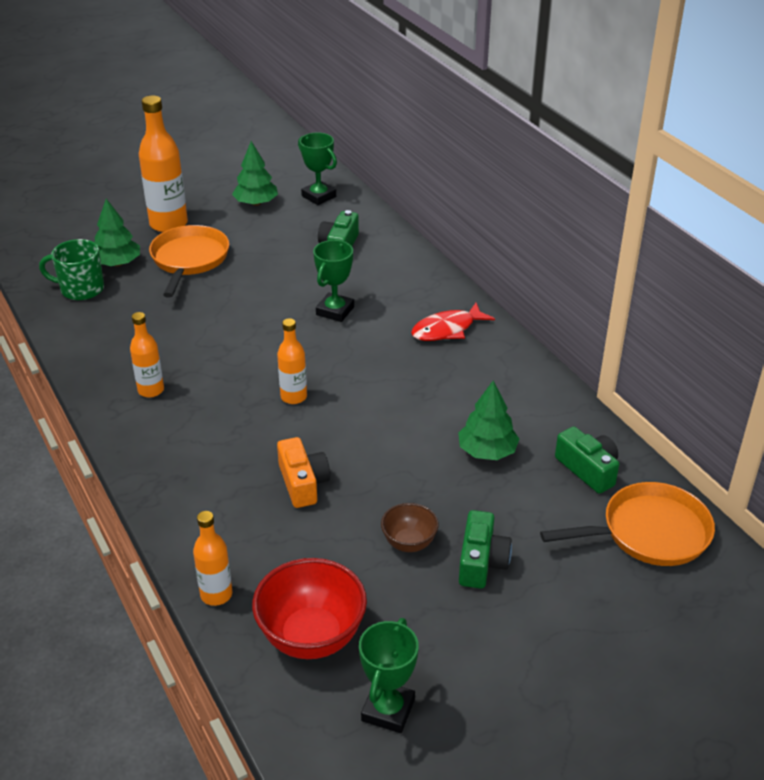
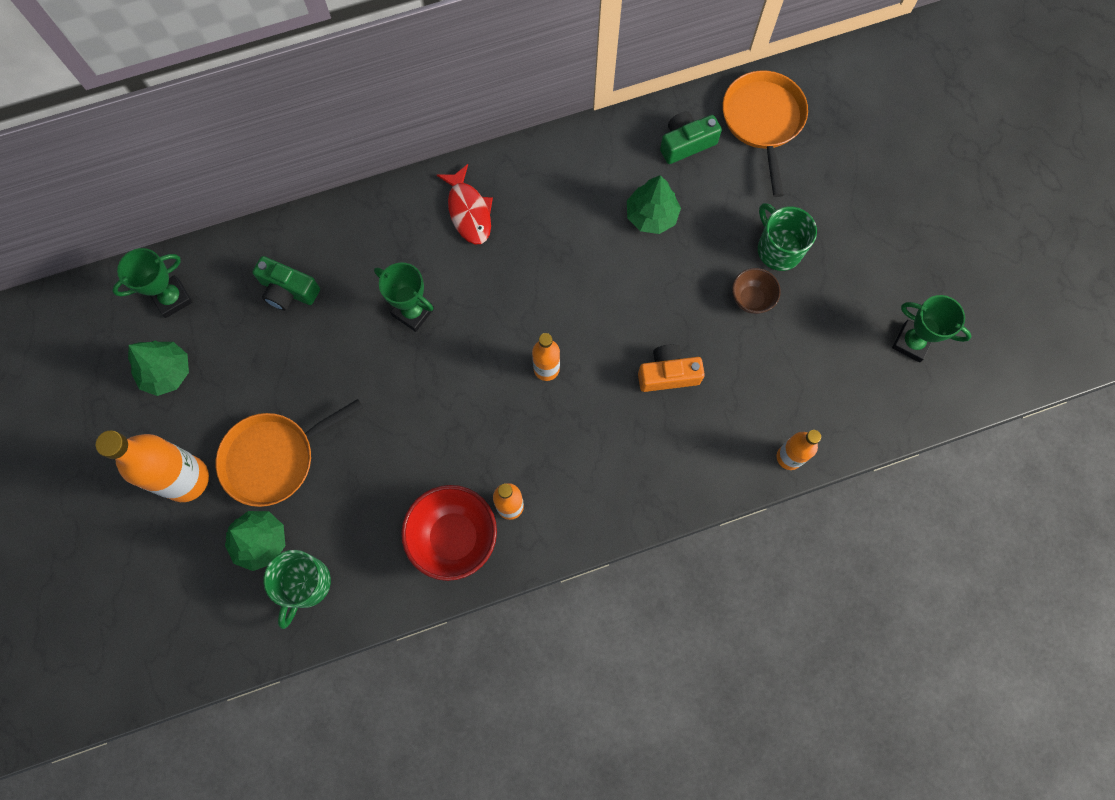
camera: 80 degrees left, 35 degrees up
orange pan [149,225,229,298] -> orange pan turned 45 degrees counterclockwise [216,399,363,507]
red bowl [252,558,367,659] -> red bowl moved to [401,485,497,581]
green camera [459,510,512,589] -> green mug [758,203,817,271]

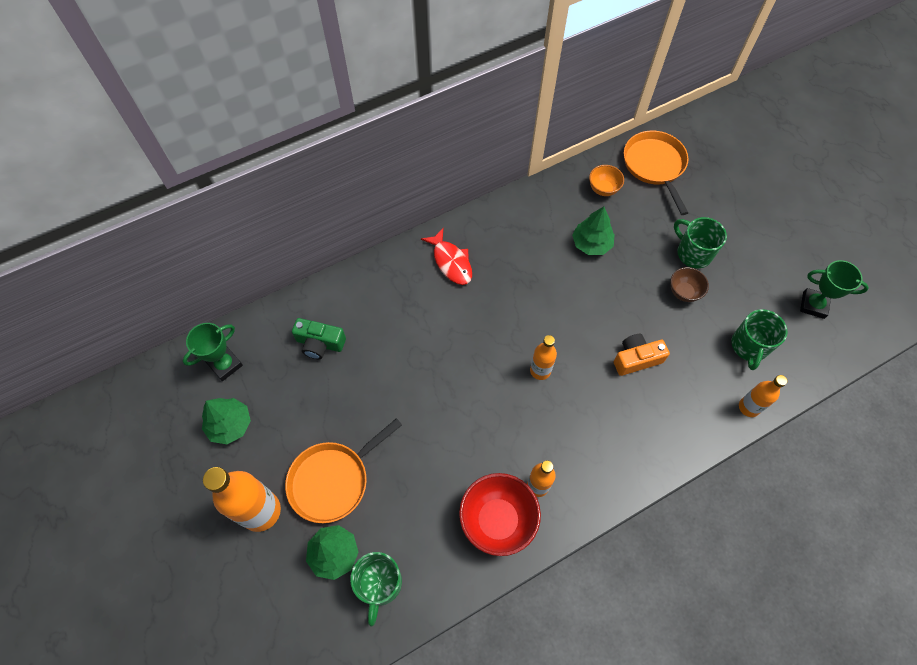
camera: 10 degrees left, 10 degrees down
green trophy [374,262,434,332] -> none
green camera [660,111,722,164] -> orange bowl [589,165,624,196]
none -> green mug [732,309,787,370]

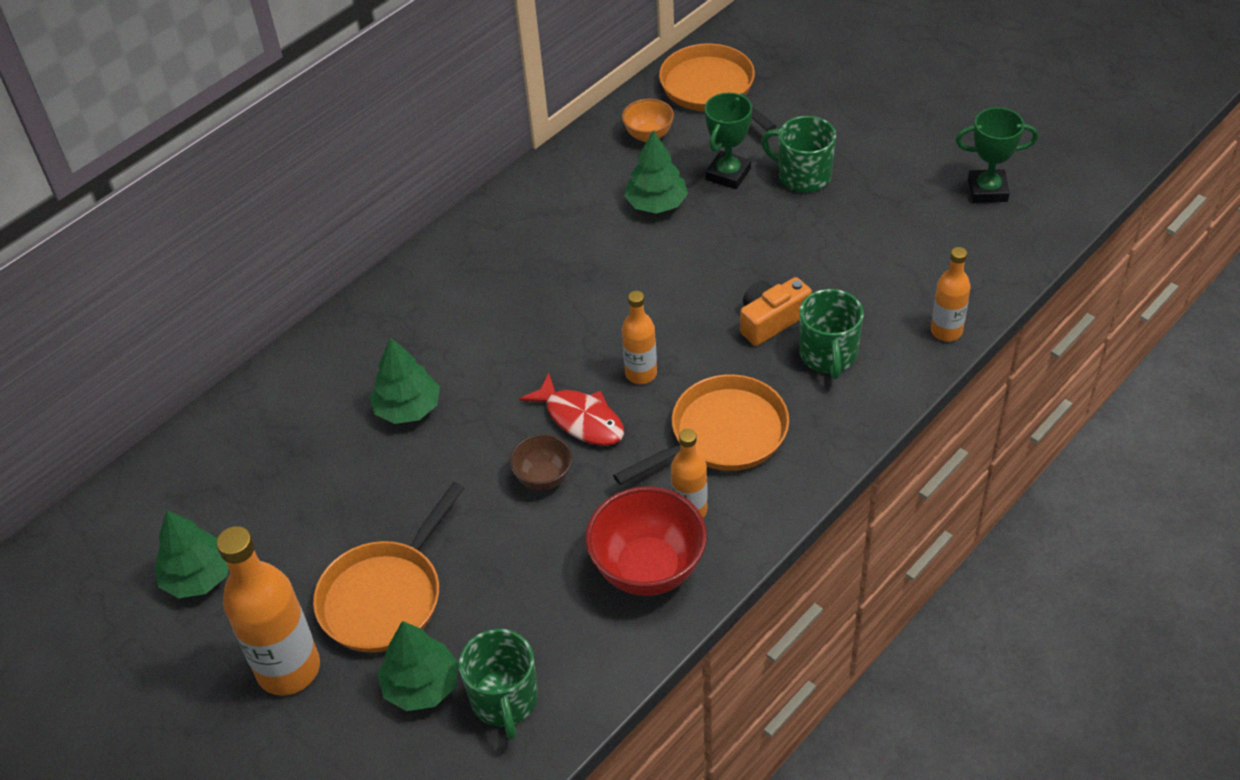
camera: 15 degrees left, 15 degrees down
green trophy [183,323,243,381] -> green trophy moved to [705,93,752,189]
green camera [292,318,346,359] -> none
red fish [421,228,472,285] -> red fish moved to [519,373,624,446]
brown bowl [671,267,709,302] -> brown bowl moved to [509,434,573,490]
green mug [732,309,787,370] -> green mug moved to [799,289,864,379]
none -> green tree [369,337,440,424]
none -> orange pan [613,374,789,485]

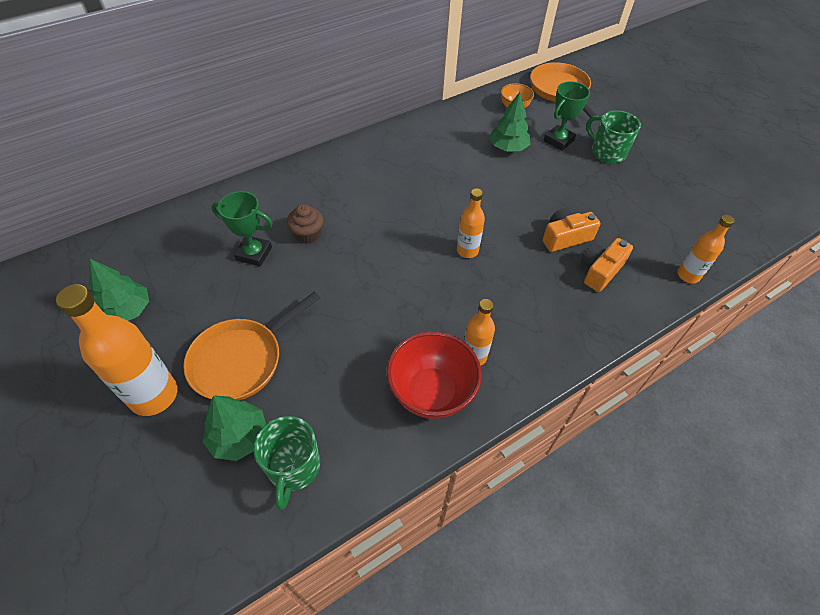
camera: 10 degrees right, 5 degrees up
green tree [369,337,440,424] -> brown cupcake [287,204,324,244]
brown bowl [509,434,573,490] -> none
red fish [519,373,624,446] -> none
orange pan [613,374,789,485] -> none
green mug [799,289,864,379] -> orange camera [581,238,633,292]
green trophy [956,107,1038,203] -> green trophy moved to [211,191,273,267]

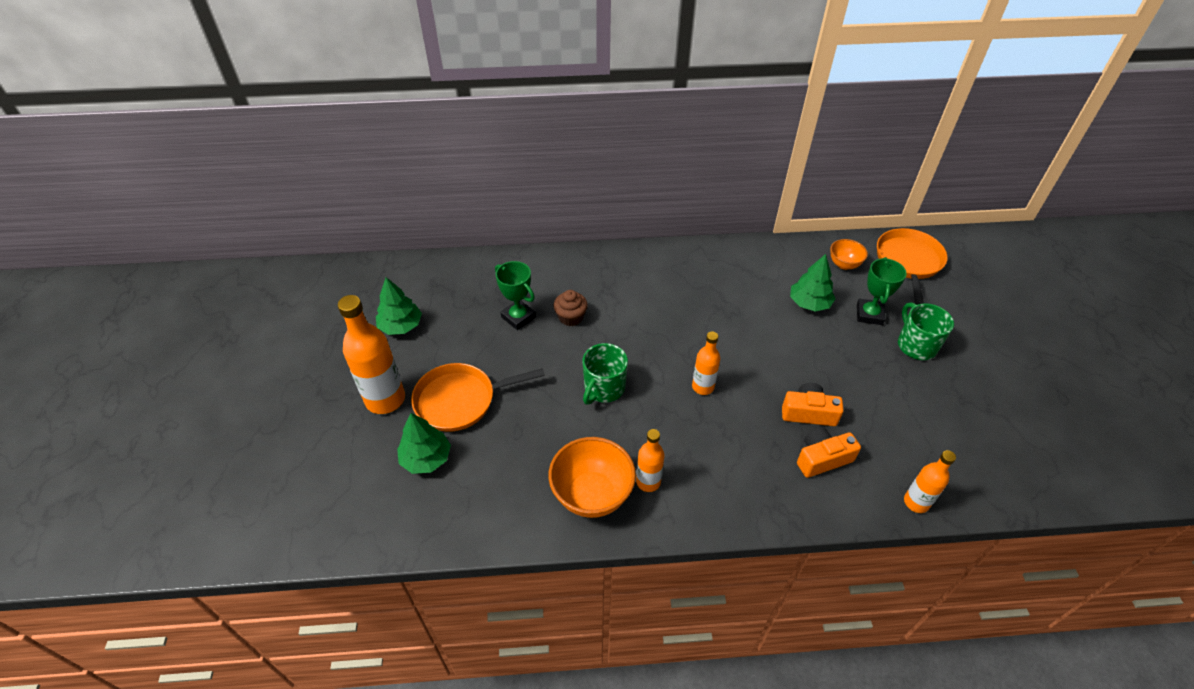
camera: 30 degrees right, 5 degrees down
green mug [253,416,320,509] -> green mug moved to [583,343,628,405]
red bowl [386,331,482,419] -> orange bowl [548,437,636,518]
green trophy [544,81,590,151] -> green trophy turned 60 degrees counterclockwise [857,257,907,325]

